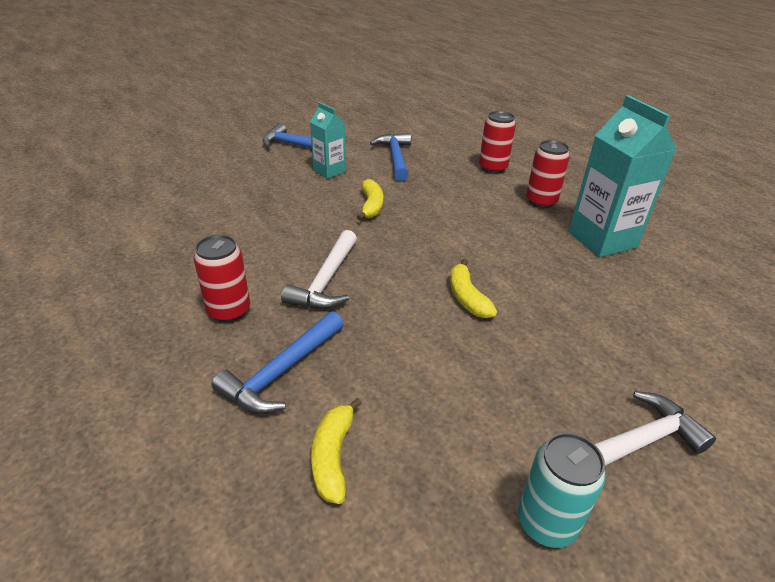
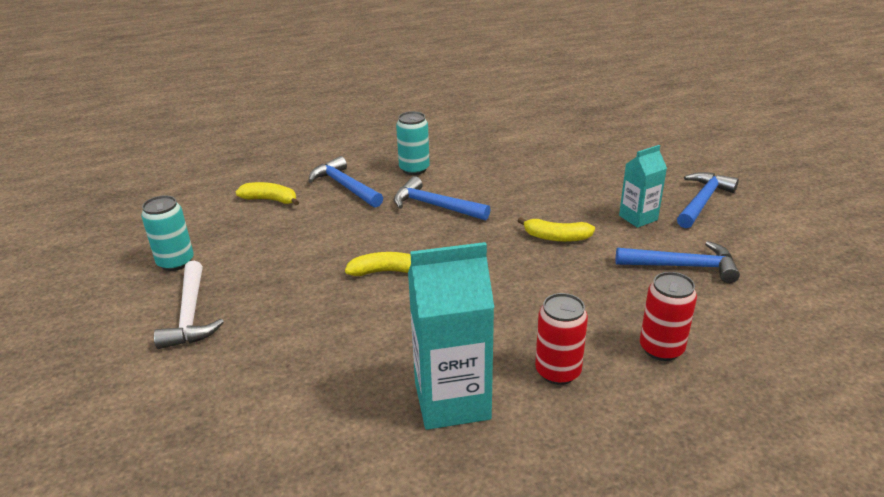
camera: 105 degrees right, 5 degrees down
red can [194,235,250,322] -> turquoise can [396,111,430,175]
white hammer [281,230,357,309] -> blue hammer [394,176,490,221]

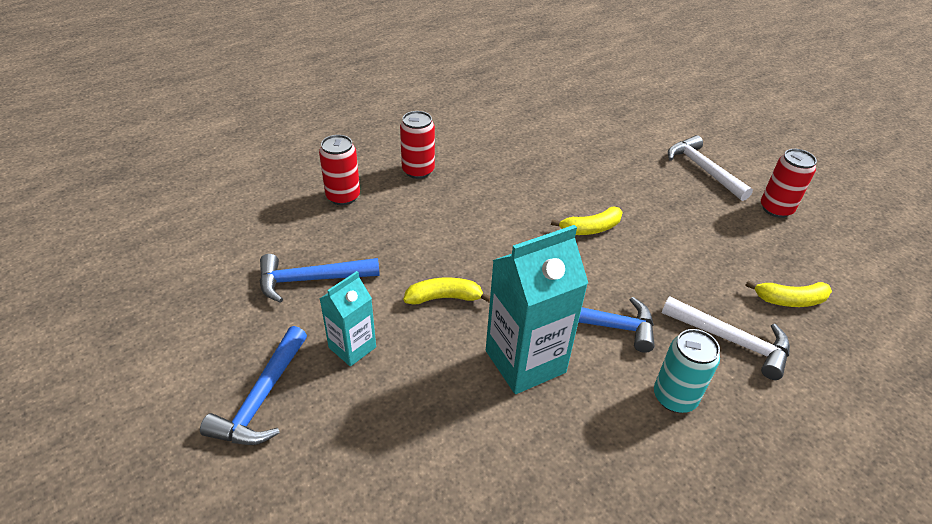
camera: 160 degrees right, 10 degrees up
turquoise can [141,195,194,271] -> red can [761,149,817,218]
blue hammer [308,156,383,208] -> white hammer [662,296,790,380]
turquoise carton [408,242,494,430] -> turquoise carton moved to [486,225,588,394]

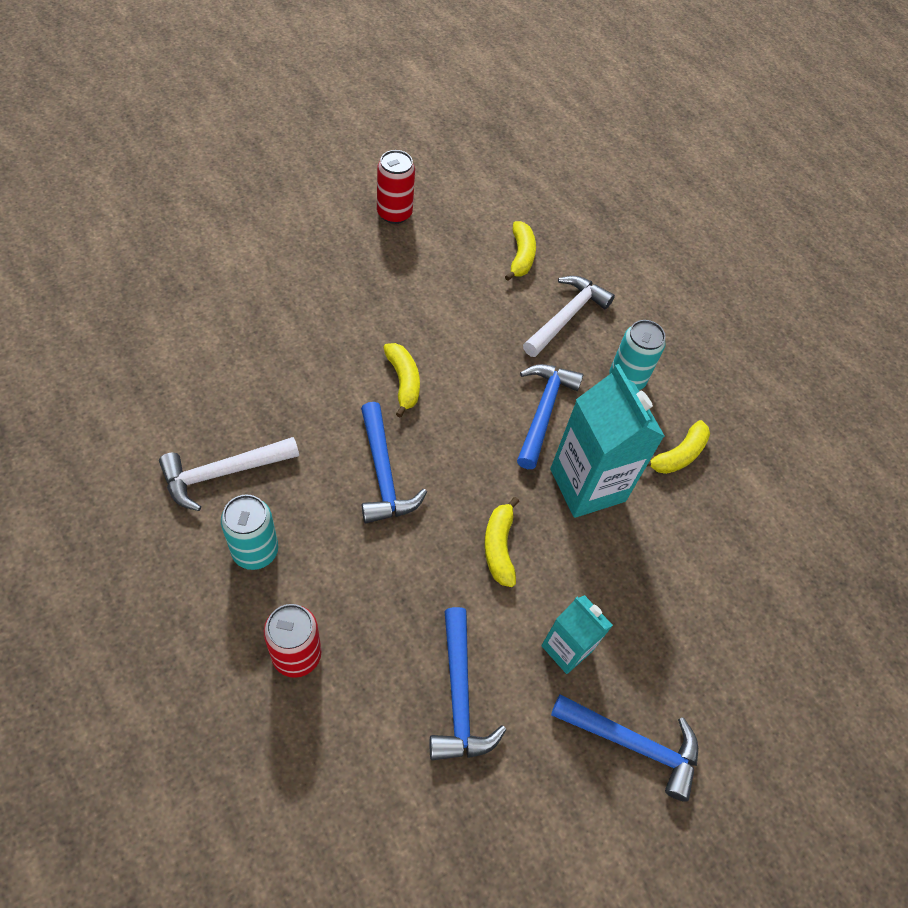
camera: 90 degrees left, 15 degrees up
red can [400,111,435,179] -> turquoise can [221,495,278,570]
white hammer [668,135,753,201] -> white hammer moved to [159,437,299,511]
none -> blue hammer [361,402,427,523]
none -> yellow banana [647,420,710,474]

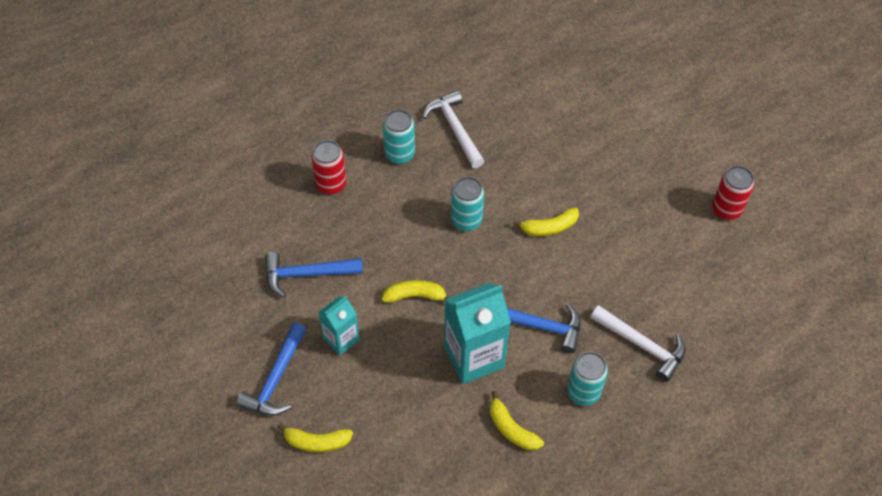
camera: 95 degrees right, 0 degrees up
blue hammer [361,402,427,523] -> turquoise can [451,177,484,231]
yellow banana [505,221,536,281] -> yellow banana moved to [278,423,353,452]

